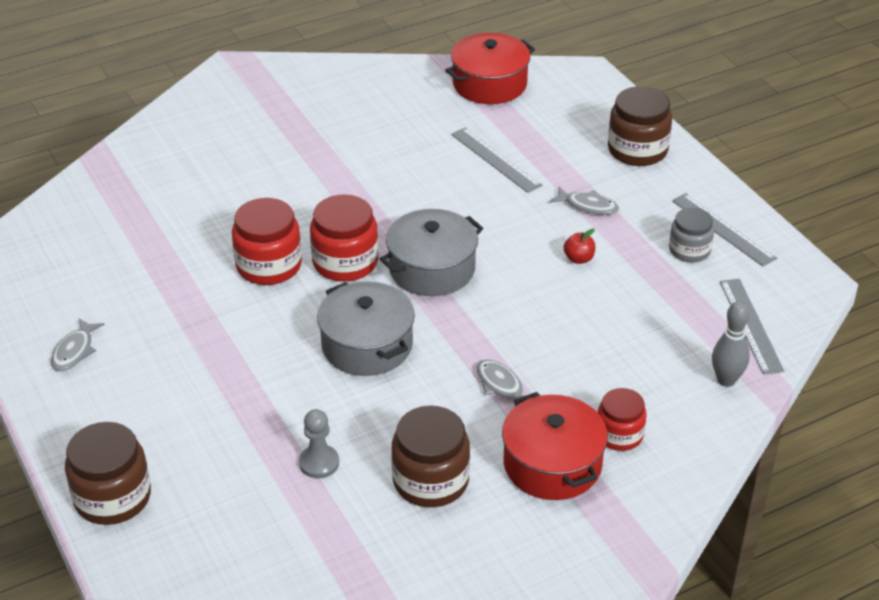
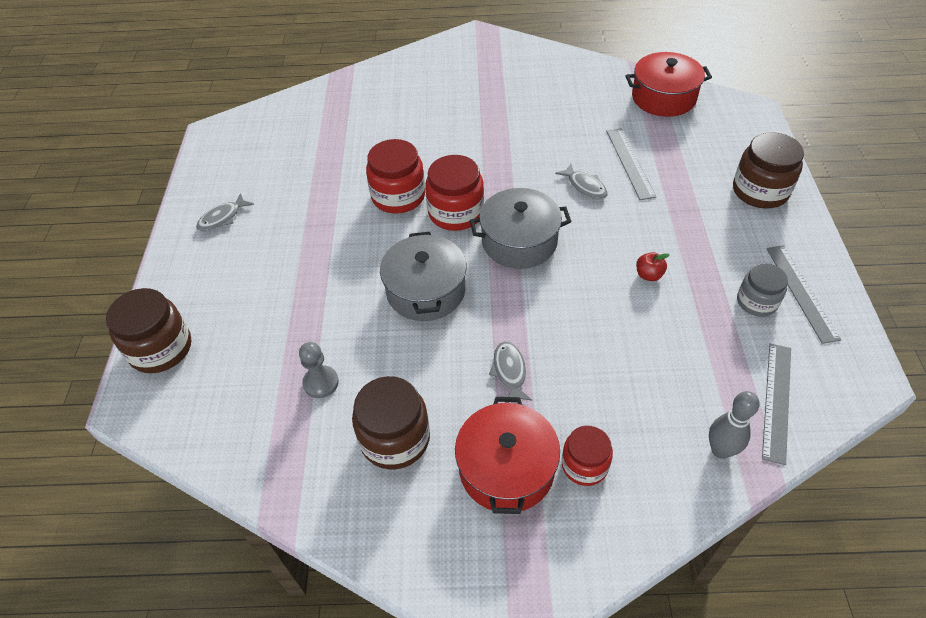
camera: 30 degrees right, 10 degrees up
grey fish [550,187,619,215] -> grey fish moved to [555,164,608,199]

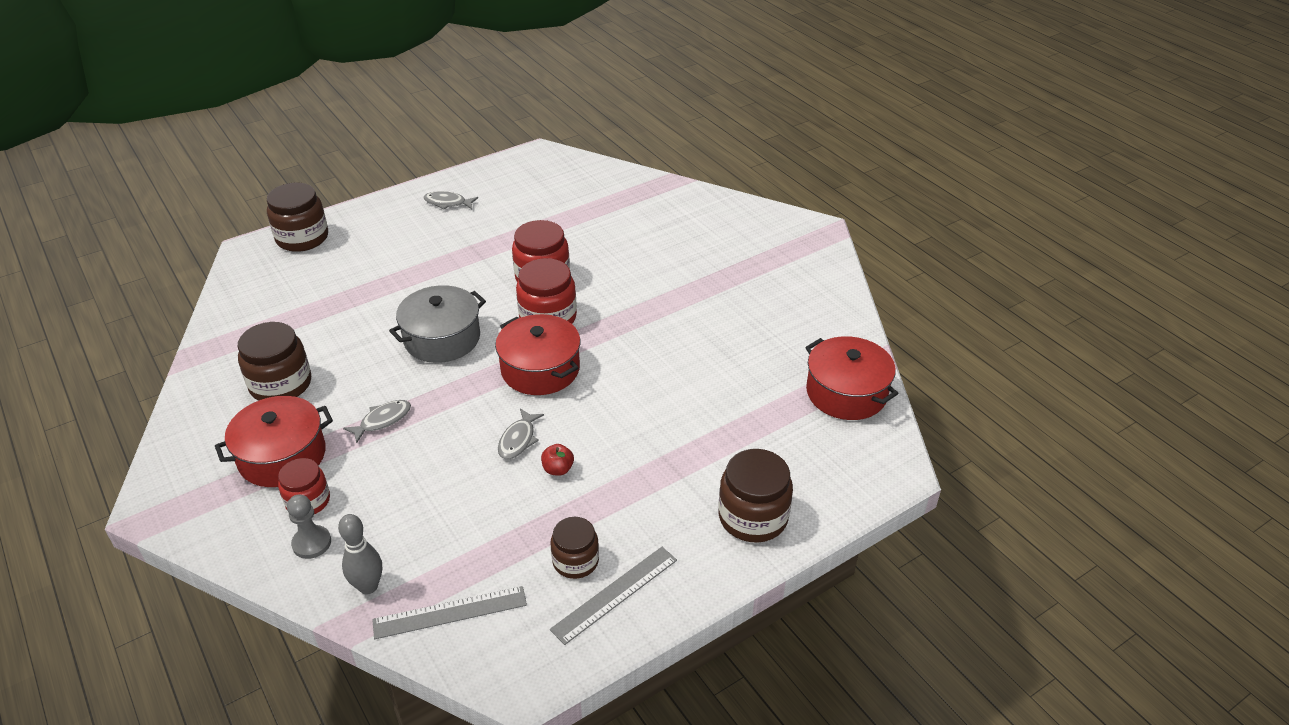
camera: 55 degrees right, 10 degrees down
grey pawn [299,342,339,398] -> grey pawn moved to [287,495,331,559]
grey pot [470,188,571,269] -> red pot [495,314,580,395]
grey fish [555,164,608,199] -> grey fish moved to [498,408,544,460]
grey ruler [606,128,656,200] -> none
grey jar [737,263,788,317] -> brown jar [551,517,599,579]

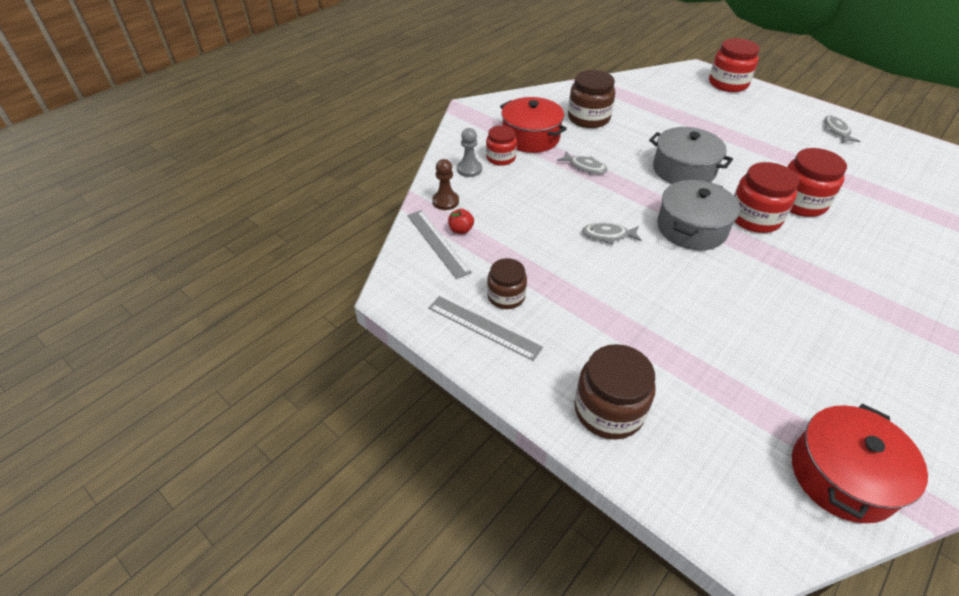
camera: 75 degrees right, 5 degrees up
brown jar [267,183,328,252] -> red jar [709,38,760,92]
grey bowling pin [338,514,382,594] -> brown pawn [432,159,459,210]
red pot [495,314,580,395] -> grey pot [657,180,740,251]
red apple [541,444,574,476] -> red apple moved to [448,209,474,234]

